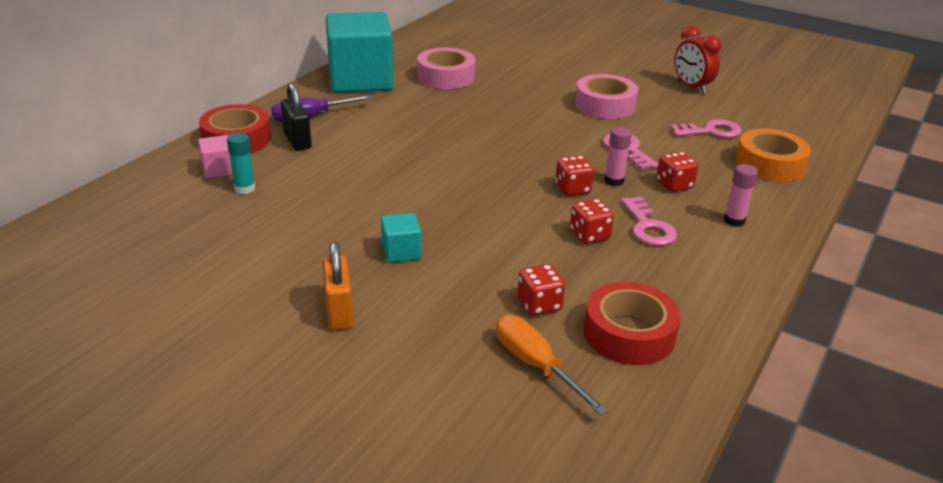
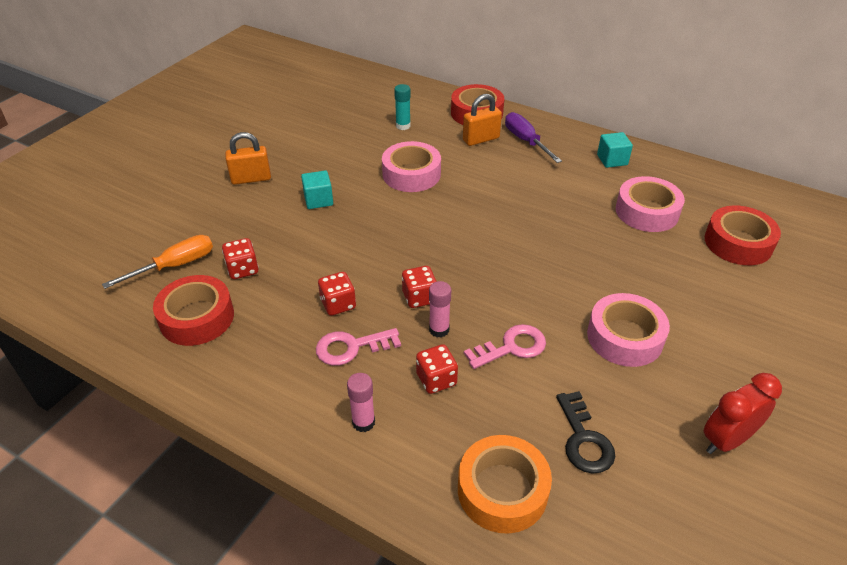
camera: 90 degrees right, 10 degrees up
pink cube [198,135,233,178] -> none
black padlock [281,83,311,151] -> orange padlock [463,94,502,146]
turquoise cube [326,12,394,93] -> turquoise cube [597,132,633,168], size x0.42
pink key [670,119,741,138] -> black key [556,391,615,474]
none -> pink tape [382,141,441,192]
none -> red tape [705,205,781,265]

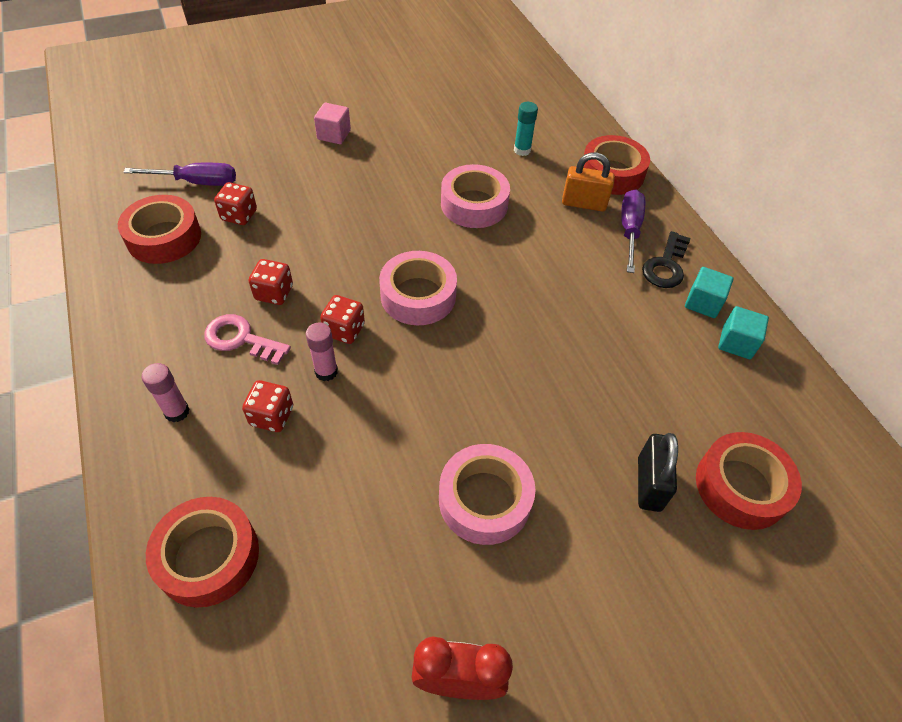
camera: 35 degrees right, 10 degrees up
orange screwdriver [102,235,213,289] -> purple screwdriver [123,163,236,186]
orange padlock [225,132,271,185] -> pink cube [314,102,351,144]
turquoise cube [301,170,333,209] -> turquoise cube moved to [718,306,769,359]
orange tape [458,435,552,534] -> red tape [146,497,259,608]
pink key [464,324,546,369] -> none
black key [556,391,615,474] -> black key moved to [642,231,691,288]
pink tape [616,176,685,232] -> pink tape moved to [379,251,457,325]
none -> black padlock [638,433,678,512]

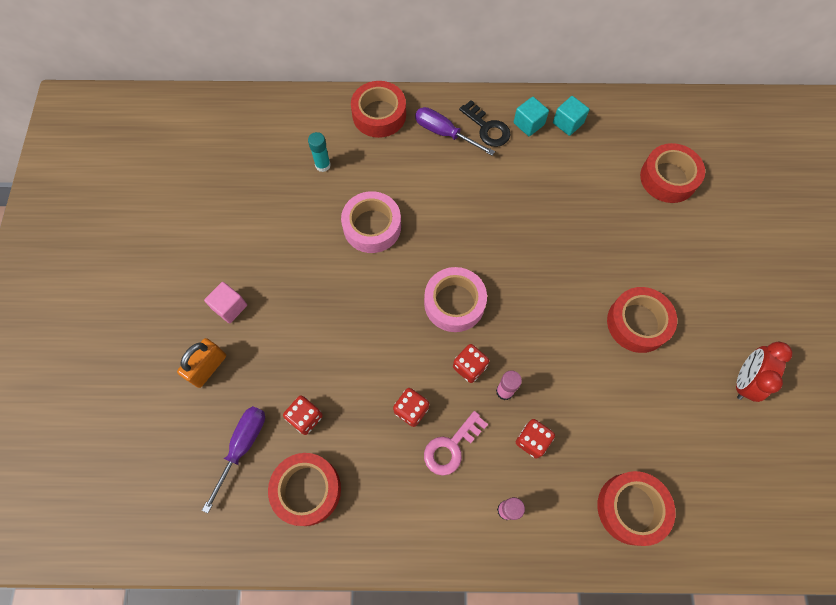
camera: 65 degrees left, 15 degrees up
pink tape [439,444,536,545] -> red tape [607,287,677,353]
orange padlock [562,153,615,212] -> orange padlock moved to [177,338,226,388]
black padlock [638,433,678,512] -> none

